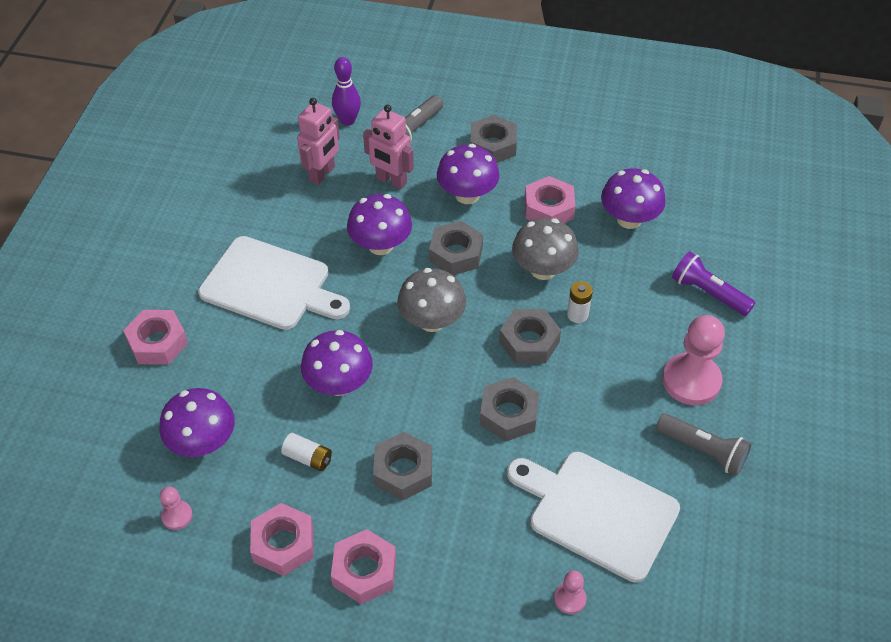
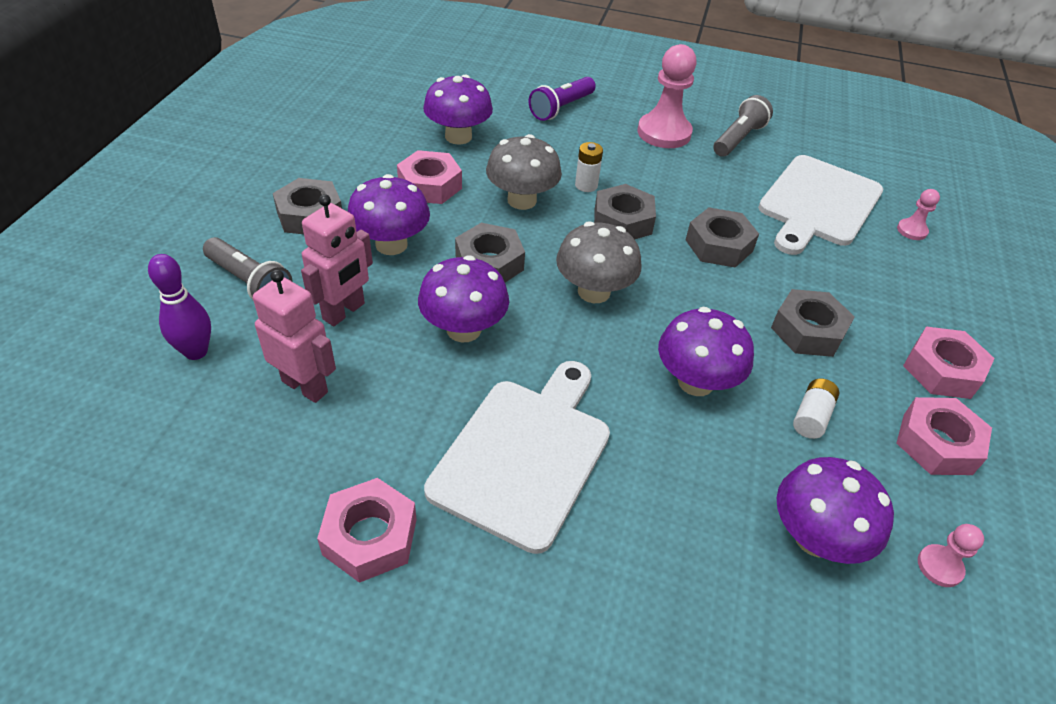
camera: 90 degrees left, 5 degrees down
pink nut [123,310,188,365] -> pink nut moved to [317,478,417,583]

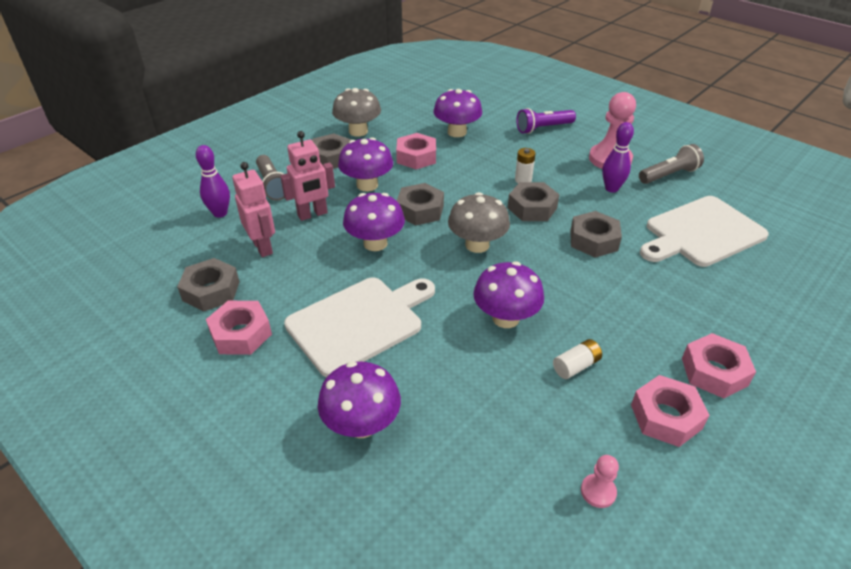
camera: 30 degrees right, 5 degrees down
grey mushroom [486,134,562,210] -> grey mushroom moved to [332,88,381,136]
grey nut [771,289,855,357] -> grey nut moved to [177,258,239,312]
purple mushroom [777,457,894,564] -> purple mushroom moved to [318,361,401,438]
pink pawn [897,189,940,240] -> none
none -> purple bowling pin [602,122,634,193]

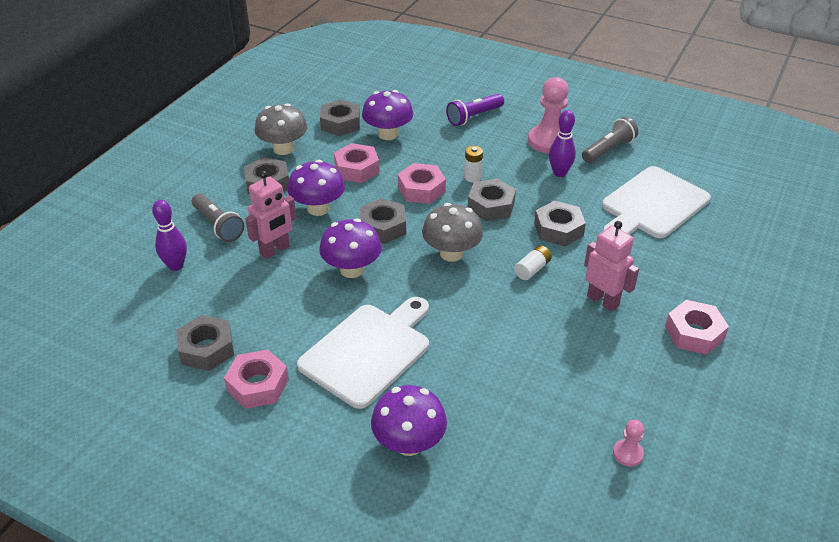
camera: 15 degrees left, 0 degrees up
pink robot [232,162,275,257] -> pink robot moved to [584,221,639,312]
purple mushroom [473,262,544,328] -> none
white battery [553,339,602,379] -> white battery moved to [514,245,552,280]
pink nut [631,375,709,447] -> pink nut moved to [398,163,446,204]
none -> grey nut [320,99,360,136]

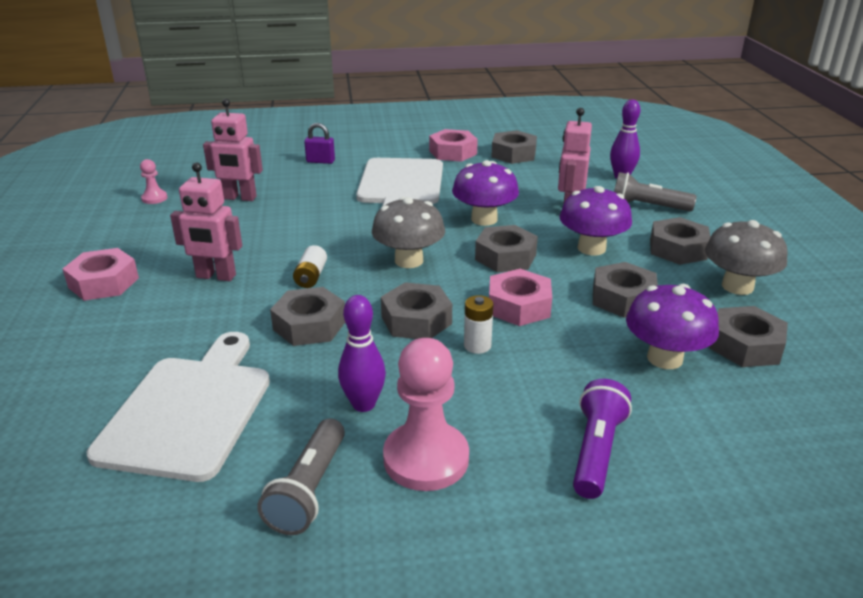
camera: 145 degrees right, 10 degrees down
pink nut [334,143,379,183] -> grey nut [593,262,658,318]
purple mushroom [371,385,447,456] -> purple padlock [304,123,335,164]
none -> pink robot [203,99,263,201]

